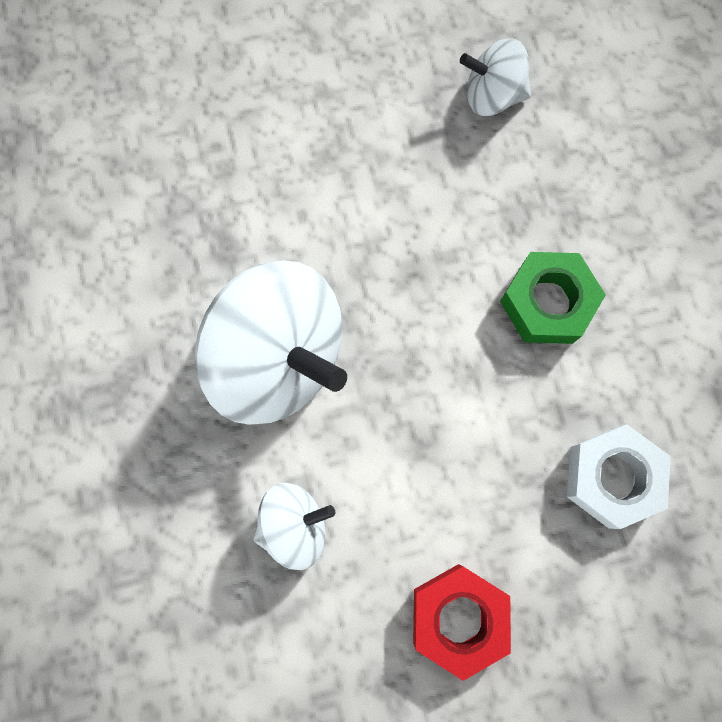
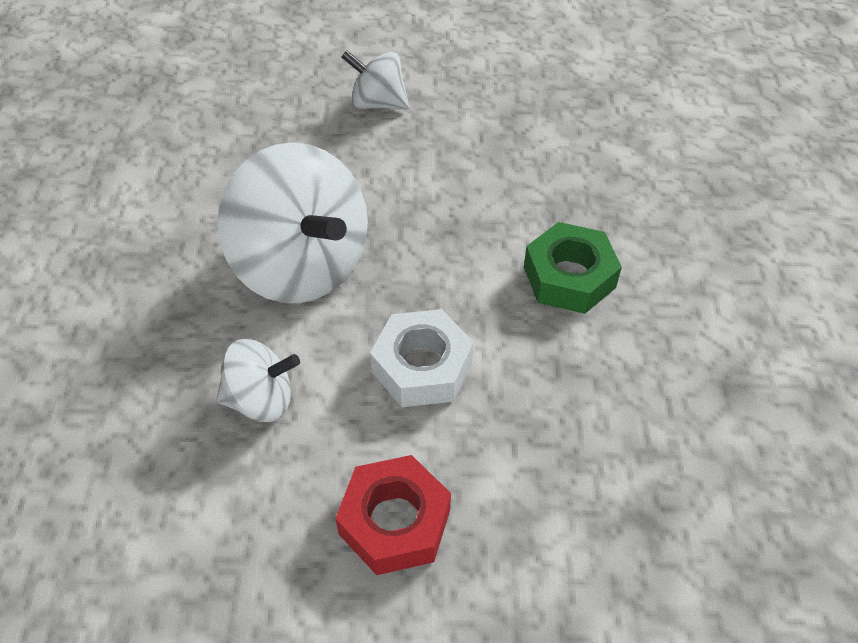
camera: 15 degrees right, 25 degrees down
white spinning top [460,38,531,116] -> white spinning top moved to [342,50,409,109]
white nut [567,424,671,529] -> white nut moved to [370,309,474,407]

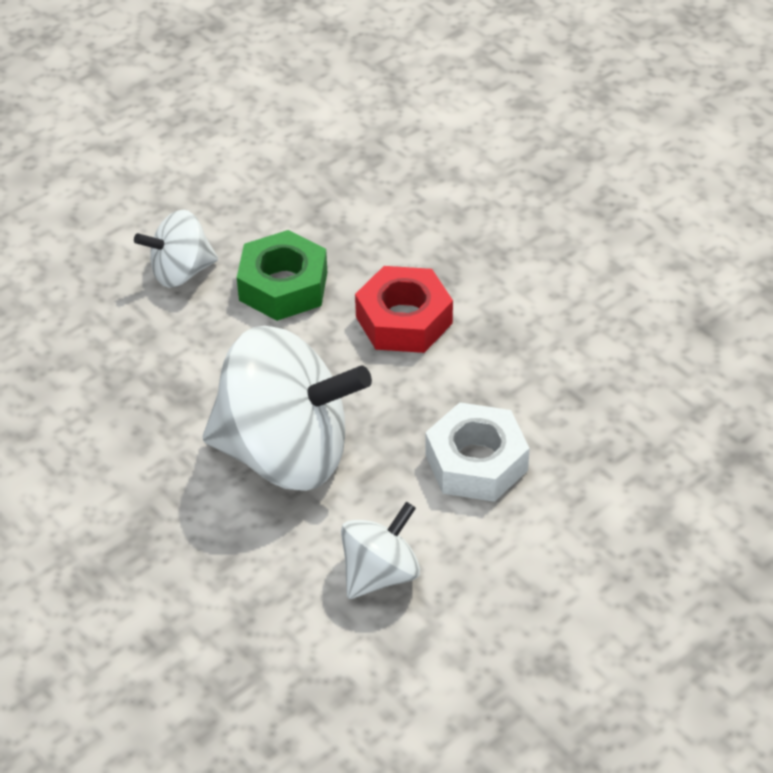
camera: 40 degrees left, 5 degrees down
red nut [335,455,451,575] -> red nut moved to [355,266,453,353]
green nut [524,222,622,314] -> green nut moved to [237,230,327,321]

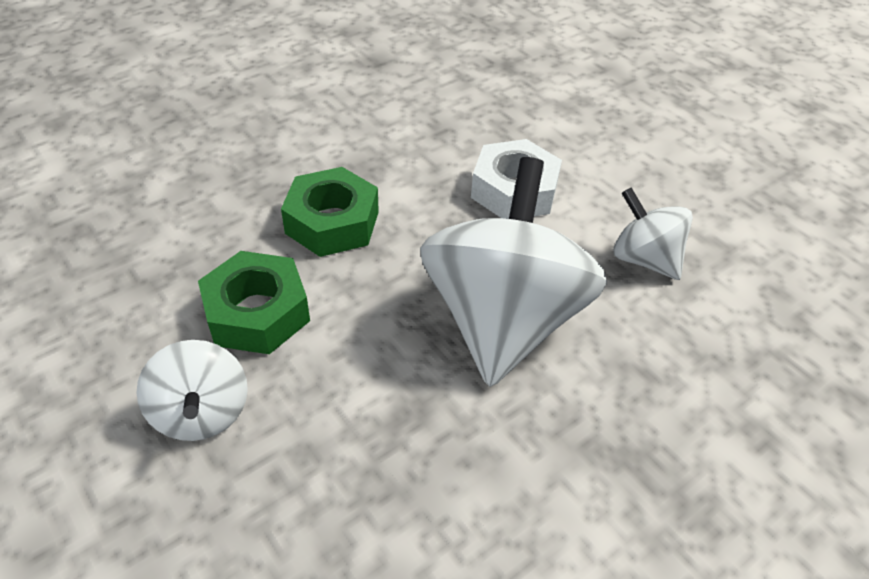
camera: 90 degrees left, 0 degrees up
red nut [355,266,453,353] -> green nut [281,167,379,257]

